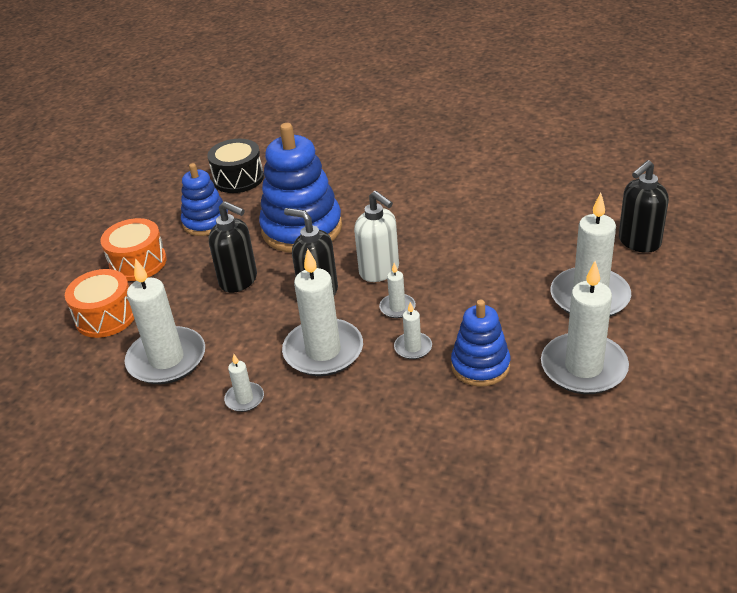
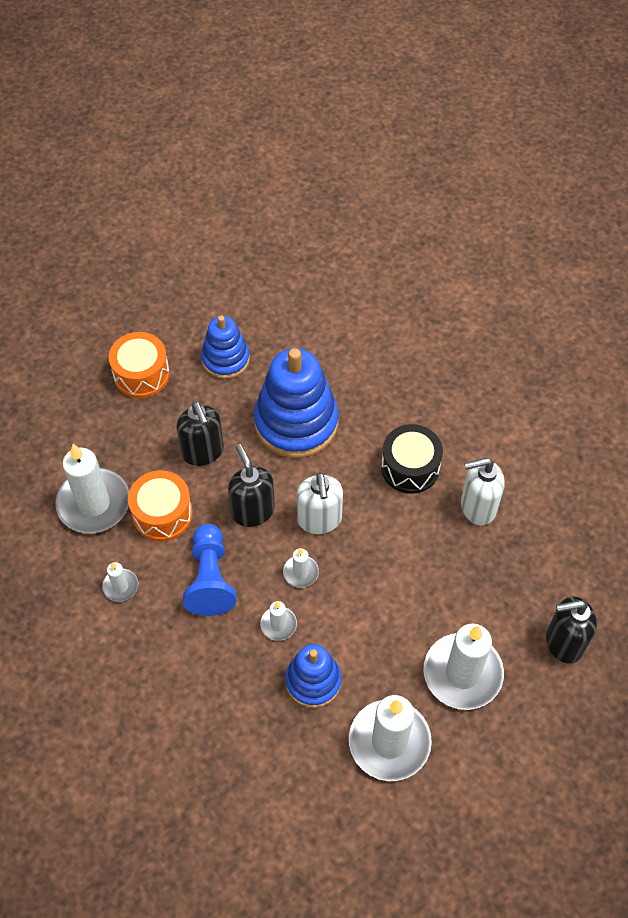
camera: 30 degrees right, 20 degrees up
orange drum [65,269,134,338] -> orange drum moved to [128,470,193,541]
black drum [207,139,264,193] -> black drum moved to [381,424,443,494]
white candle [282,249,363,376] -> blue pawn [183,524,236,616]
none -> white soap dispenser [461,458,504,525]

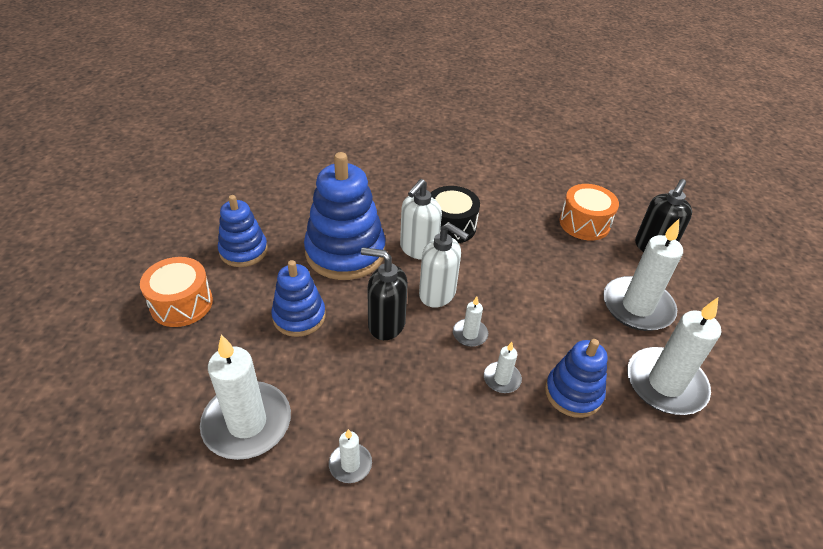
camera: 50 degrees left, 15 degrees down
orange drum [128,470,193,541] -> orange drum moved to [559,184,619,241]
black soap dispenser [176,401,224,466] -> blue stacking toy [271,260,326,337]
blue pawn [183,524,236,616] -> none
white soap dispenser [461,458,504,525] -> white soap dispenser moved to [400,179,442,260]

